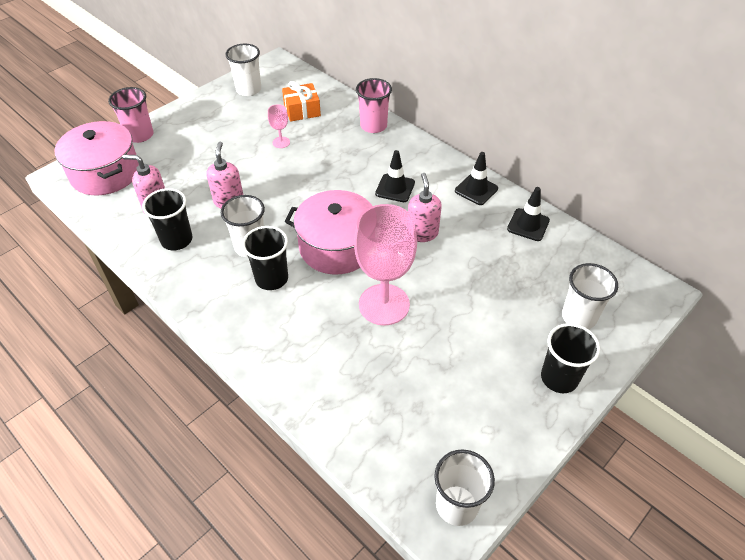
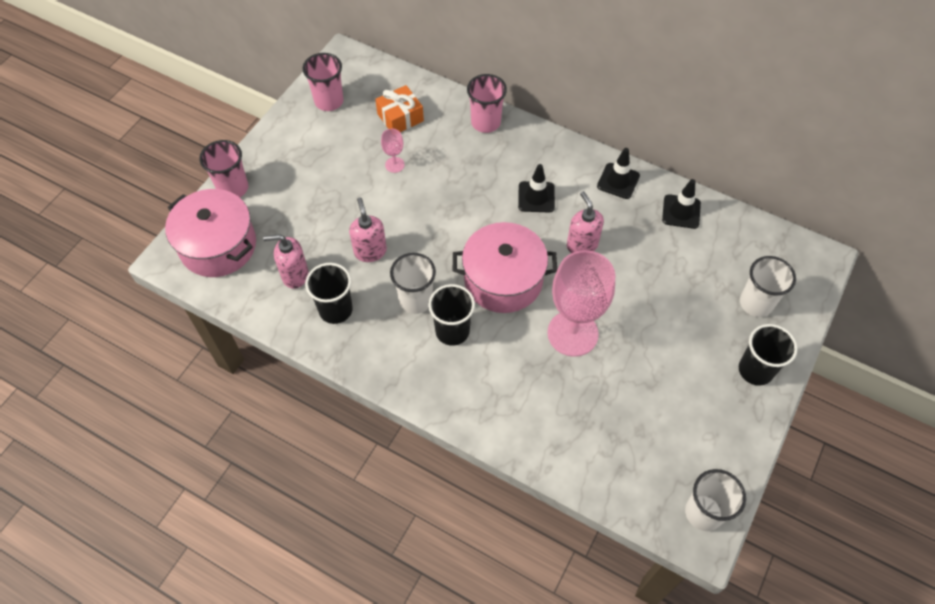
camera: 15 degrees left, 10 degrees up
white cup [226,43,261,96] -> pink cup [303,53,344,111]

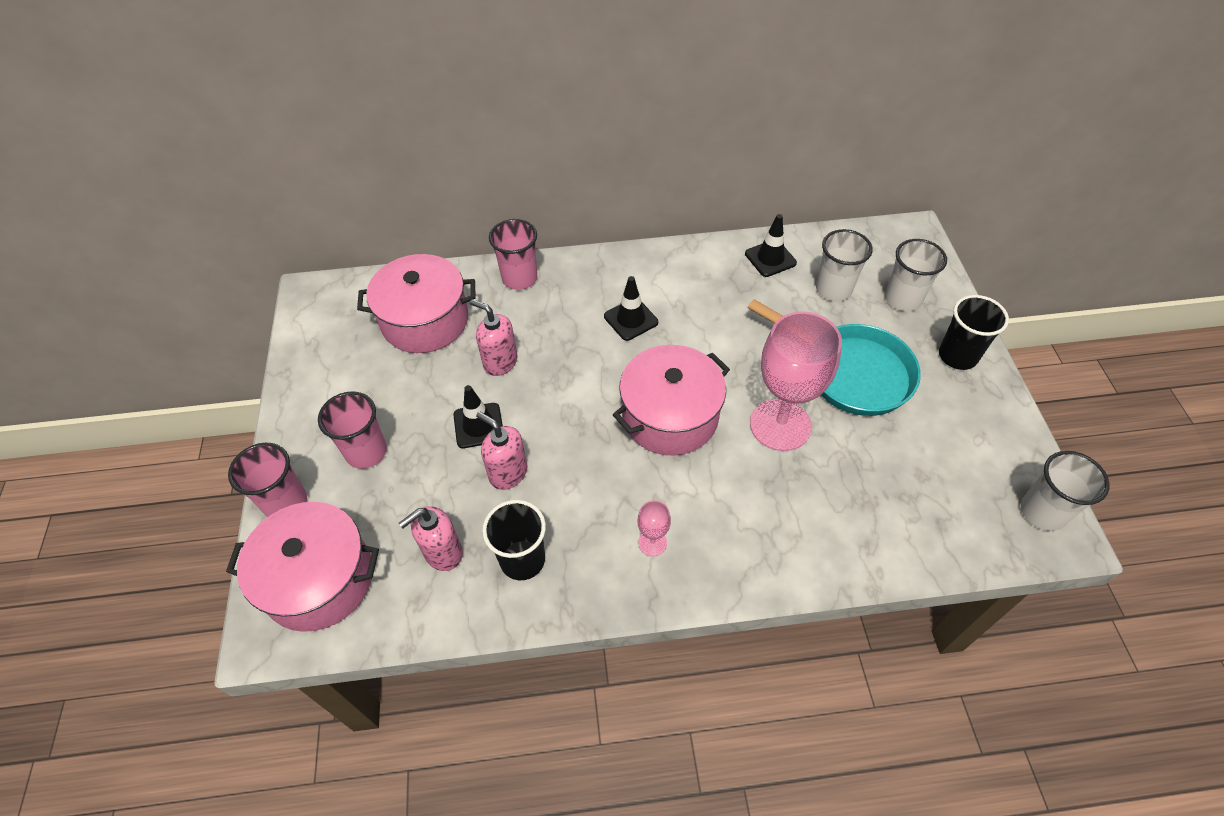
camera: 35 degrees left, 5 degrees down
pink cup [303,53,344,111] -> pink cup moved to [318,391,387,469]
orange gift [375,85,424,132] -> pink pot [357,254,476,353]
pink goblet [381,129,405,173] -> pink goblet moved to [637,500,671,556]
white cup [390,253,436,314] -> white cup moved to [816,229,873,301]
black cup [428,284,475,346] -> none
pink soap dispenser [567,191,604,253] -> pink soap dispenser moved to [470,299,518,376]
black traffic cone [597,148,640,199] -> black traffic cone moved to [453,385,503,448]
none -> turquoise pan [747,299,921,416]

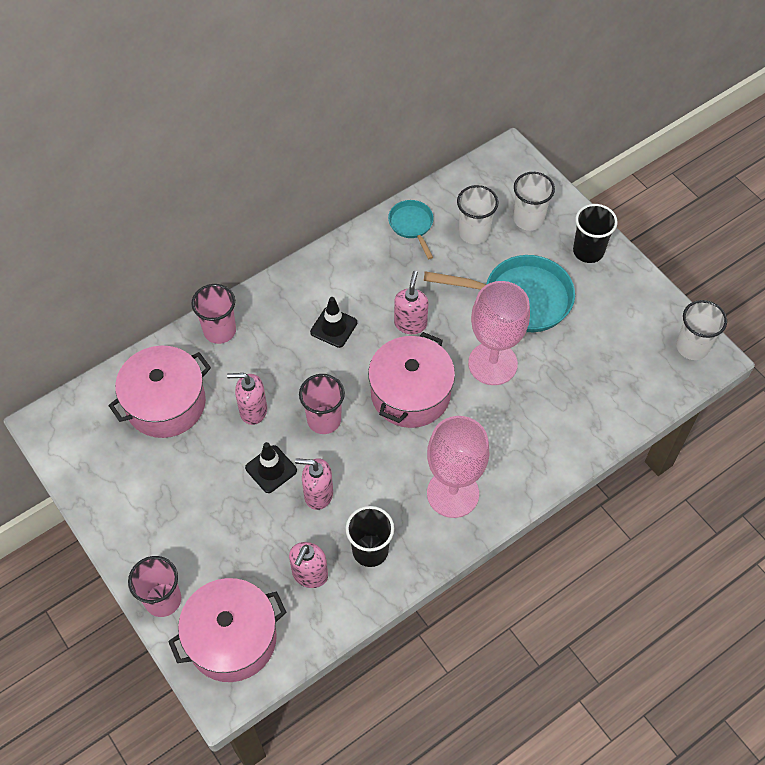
camera: 30 degrees left, 5 degrees up
pink cup [318,391,387,469] -> pink cup moved to [299,374,345,434]
pink goblet [637,500,671,556] -> pink goblet [427,416,489,518], size x2.33
black traffic cone [745,214,797,277] -> turquoise pan [388,200,434,259]
none -> pink soap dispenser [394,271,429,334]

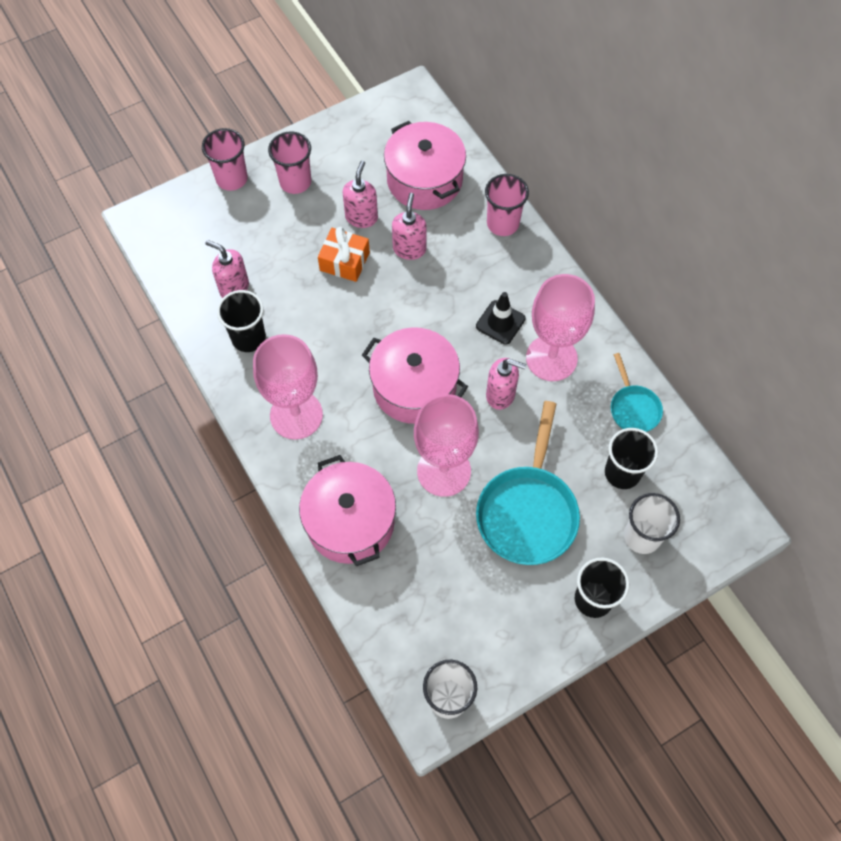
camera: 95 degrees right, 5 degrees up
pink pot [168,578,287,682] -> pink pot moved to [299,455,396,566]
black traffic cone [245,442,297,493] -> orange gift [318,227,370,282]
pink soap dispenser [295,458,333,510] -> pink soap dispenser moved to [343,161,378,228]
pink cup [299,374,345,434] -> pink cup moved to [268,131,311,194]
turquoise pan [388,200,434,259] -> turquoise pan turned 90 degrees clockwise [611,353,663,432]
white cup [457,185,499,244] -> black cup [605,428,658,489]
none -> pink goblet [526,274,595,381]

